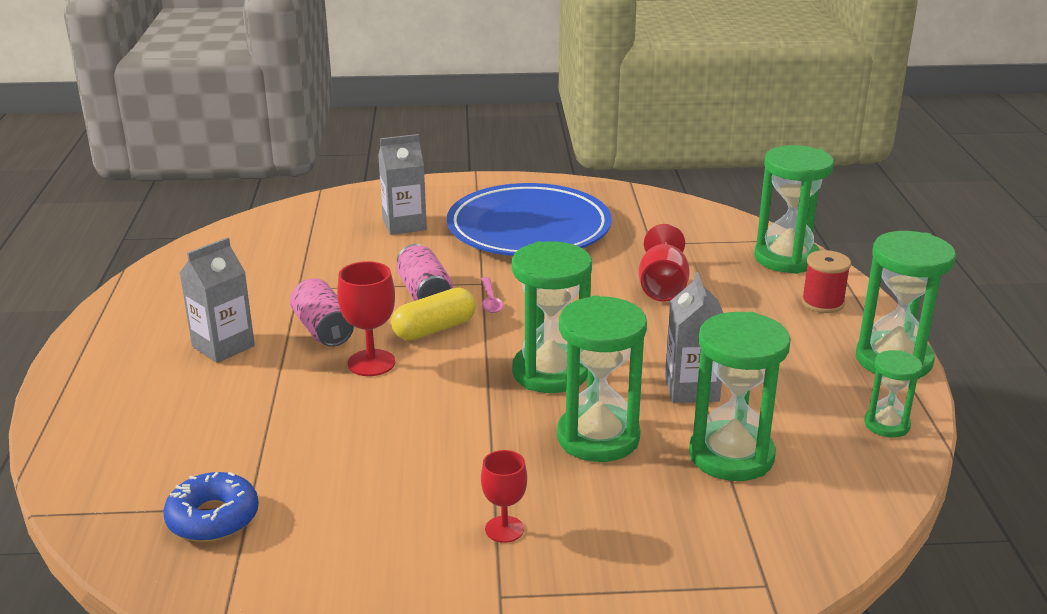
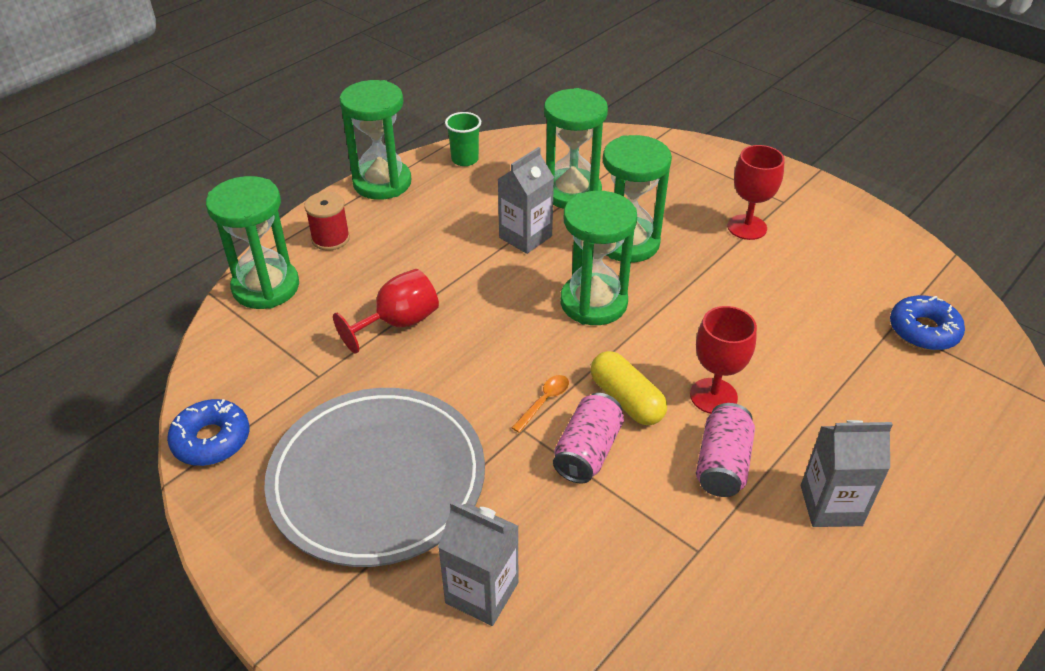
camera: 135 degrees left, 15 degrees up
yellow capsule [391,288,476,340] -> yellow capsule turned 45 degrees clockwise [591,351,667,425]
blue plate [447,183,612,256] -> grey plate [264,388,485,567]
pink spoon [481,277,503,313] -> orange spoon [512,375,569,433]
red goblet [481,450,527,543] -> red goblet [727,145,785,240], size x1.50
green hourglass [864,350,923,438] -> green cup [445,112,481,166]
none -> blue donut [167,399,249,466]

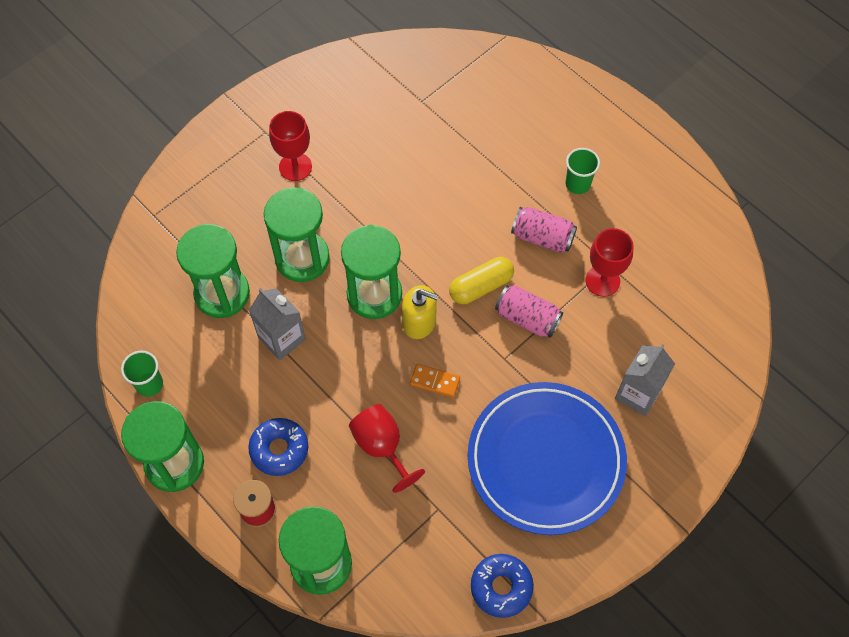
camera: 85 degrees left, 20 degrees up
grey plate [264,388,485,567] -> blue plate [468,382,627,535]
orange spoon [512,375,569,433] -> none
red goblet [690,306,757,414] -> red goblet moved to [585,228,634,297]
grey carton [801,420,893,527] -> green cup [566,148,600,194]
blue donut [890,295,965,350] -> blue donut moved to [248,418,308,476]
none -> yellow soap dispenser [402,285,439,339]
none -> orange domino [410,364,460,398]

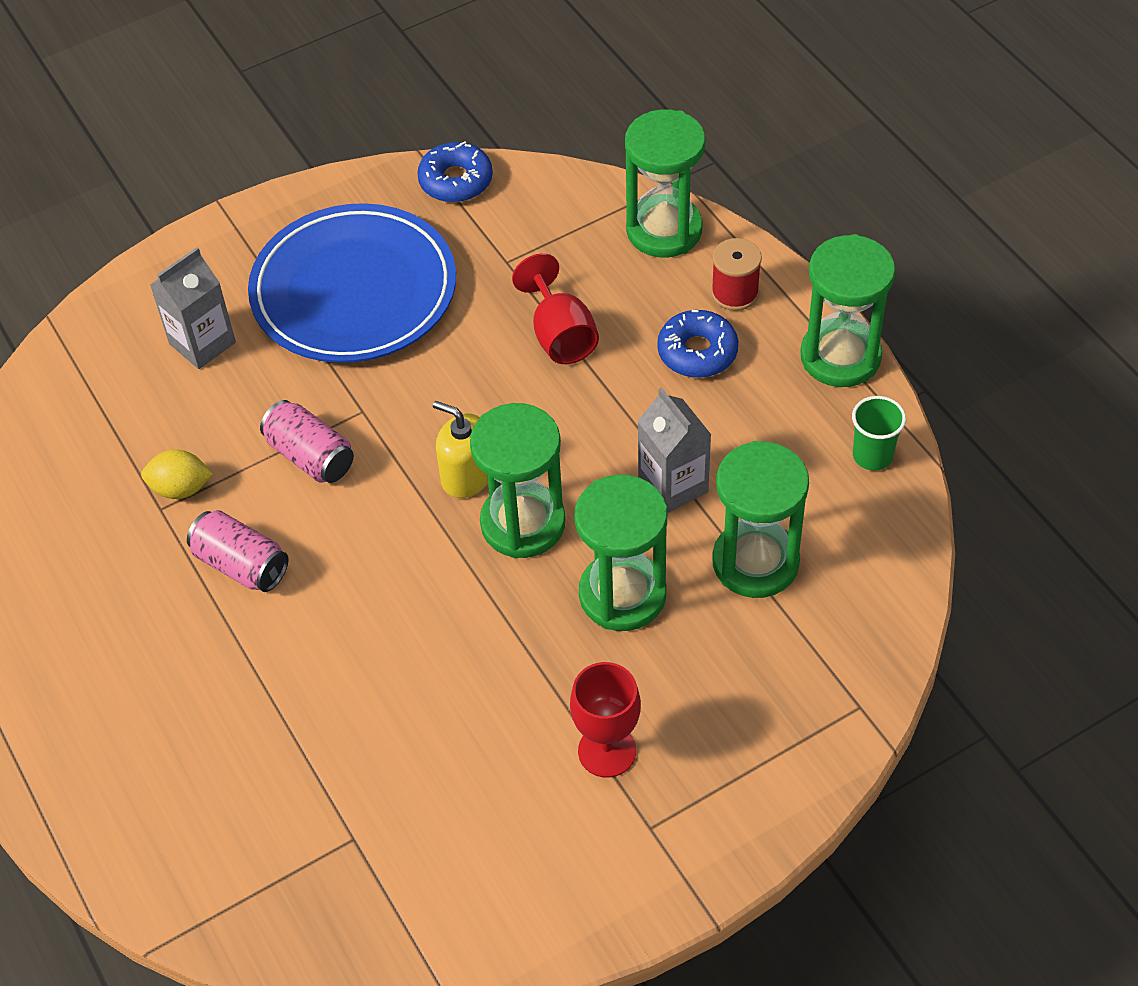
camera: 165 degrees left, 10 degrees down
orange domino [410,364,460,398] -> none
yellow capsule [449,257,514,304] -> none
green cup [566,148,600,194] -> none
red goblet [585,228,634,297] -> yellow lemon [141,449,213,499]

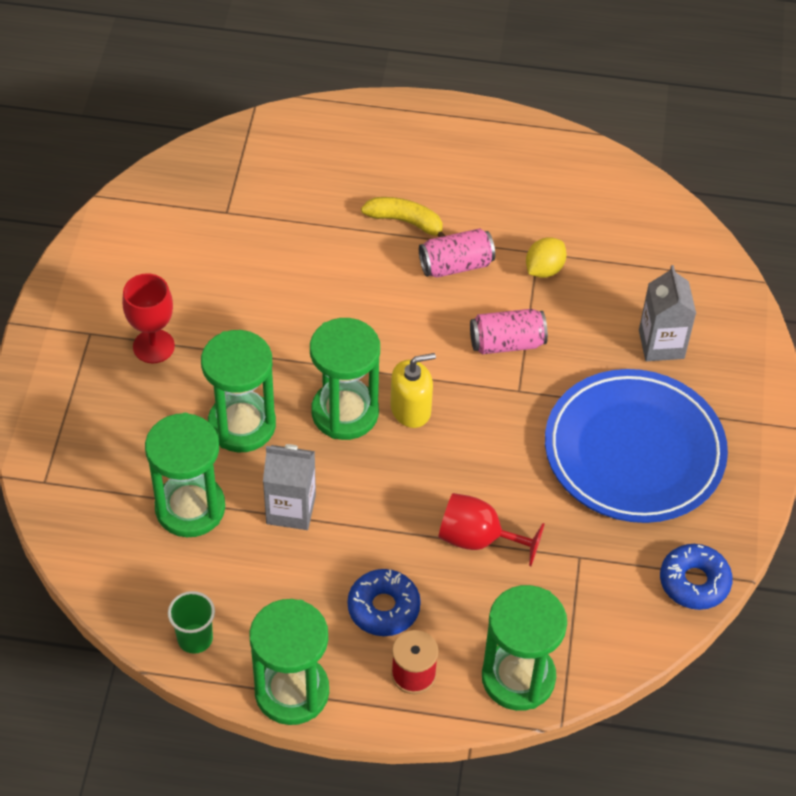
camera: 125 degrees right, 0 degrees up
none -> yellow banana [361,197,445,237]

